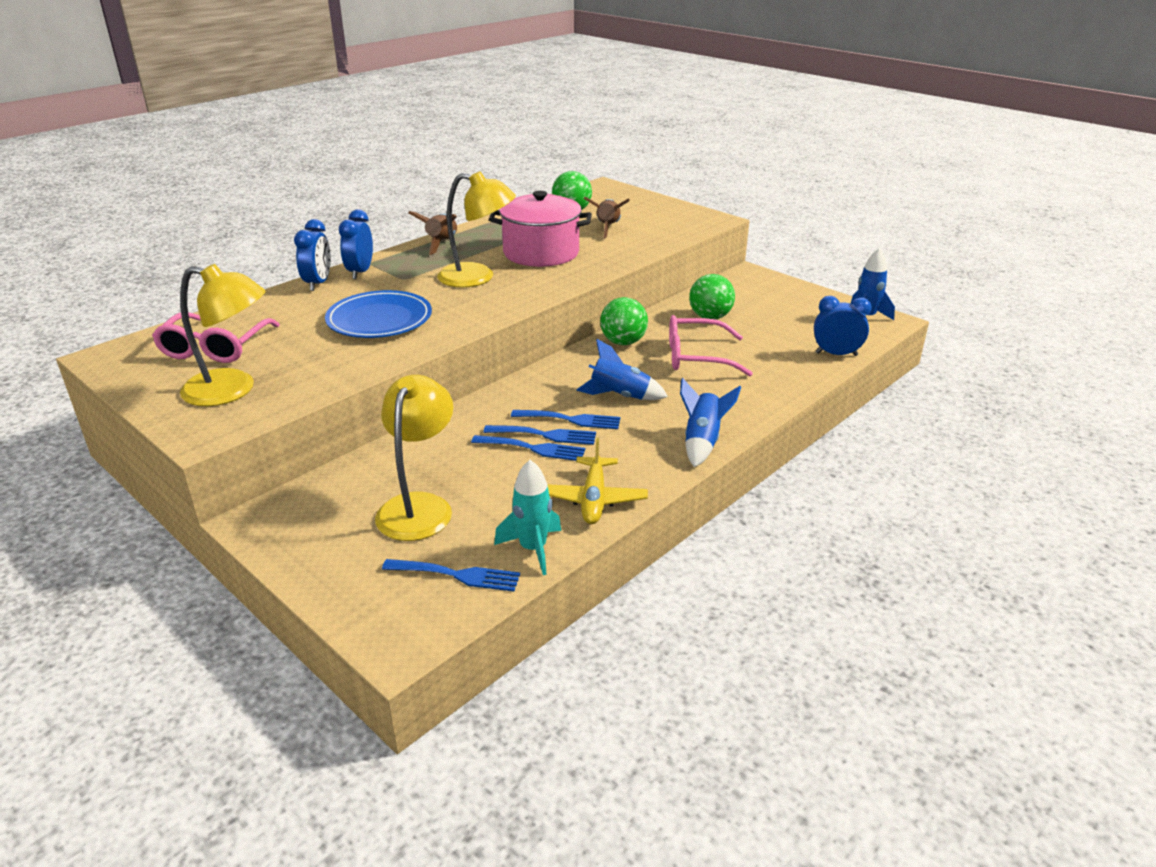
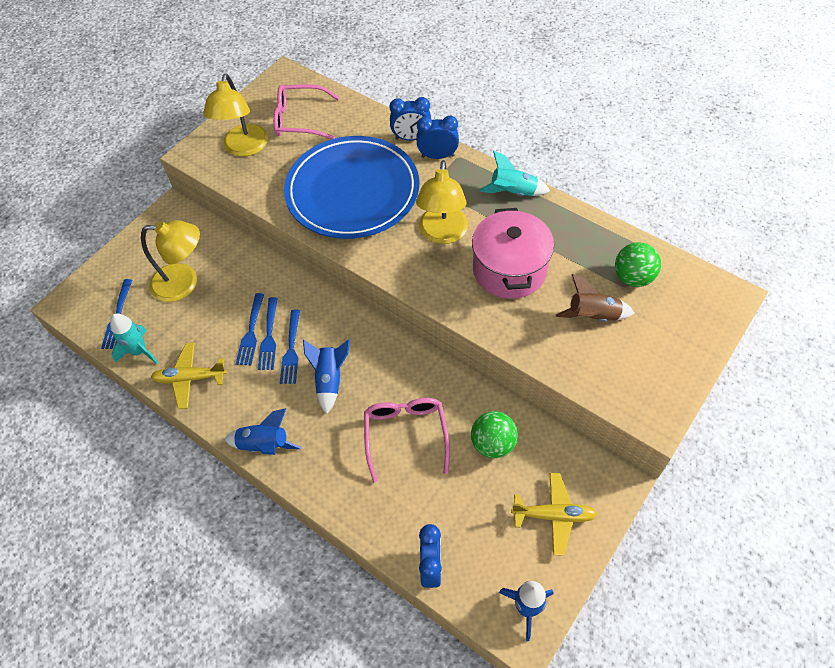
camera: 85 degrees right, 25 degrees up
blue plate [325,290,432,338] -> blue plate [284,136,419,239], size x1.66
brown rocket [408,211,457,255] -> turquoise rocket [479,151,550,196]
green ball [600,297,648,345] -> none
none -> yellow plane [511,473,597,556]

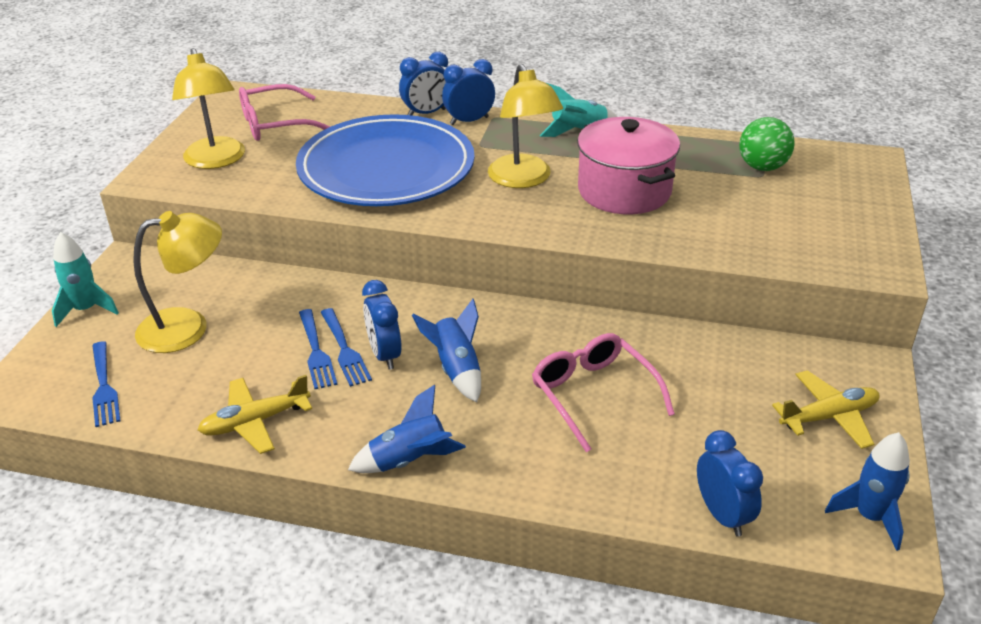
camera: 25 degrees left, 20 degrees down
turquoise rocket [110,313,159,364] -> turquoise rocket moved to [52,232,119,327]
blue fork [280,310,300,384] -> blue clock [362,280,402,370]
green ball [471,411,518,458] -> none
brown rocket [556,274,635,321] -> none

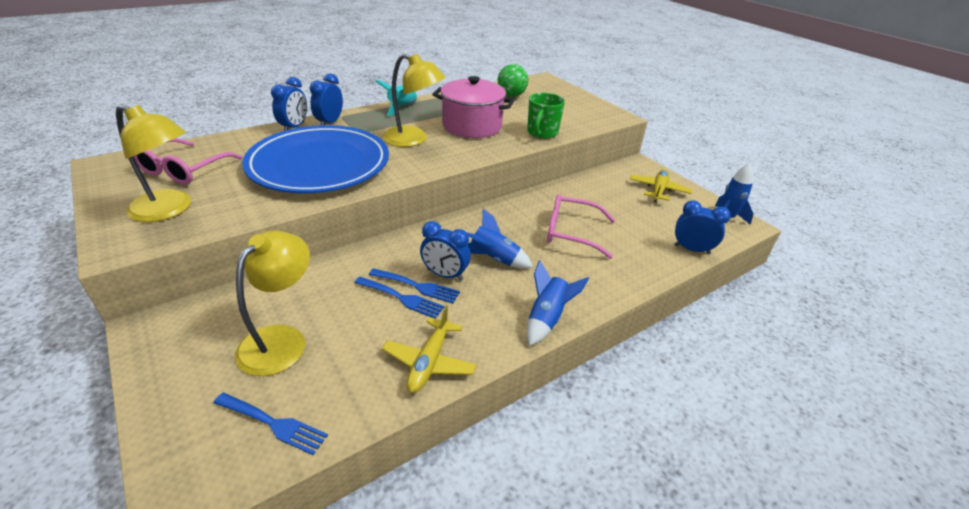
camera: 50 degrees left, 0 degrees up
turquoise rocket [52,232,119,327] -> none
none -> green mug [527,92,565,139]

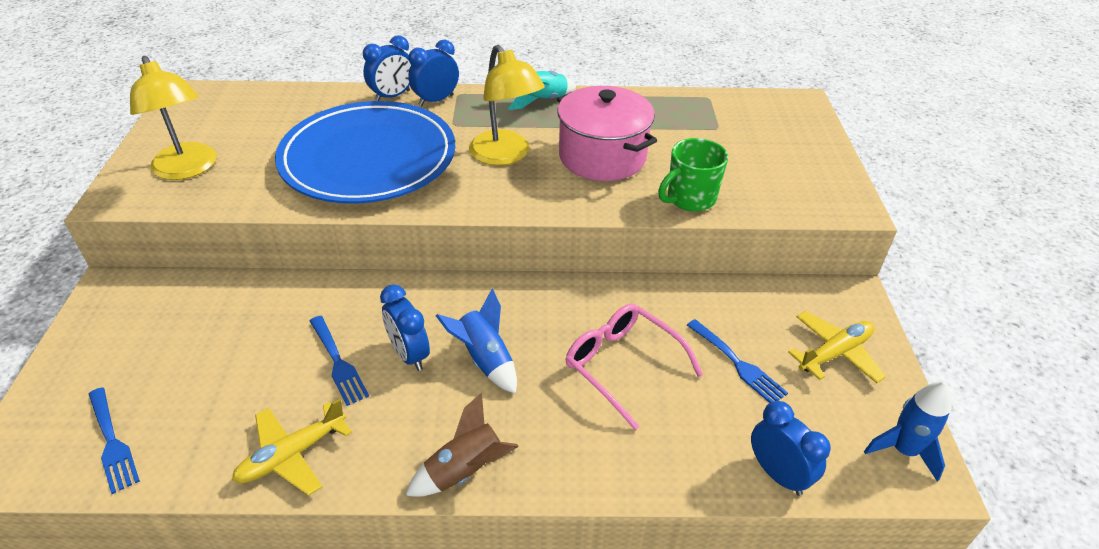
camera: 35 degrees right, 5 degrees up
pink glasses [134,138,243,185] -> none
yellow lamp [235,231,310,376] -> none
blue fork [369,268,460,303] -> blue fork moved to [687,319,788,403]
green ball [498,64,528,97] -> none
blue rocket [527,260,589,346] -> brown rocket [405,393,519,497]

